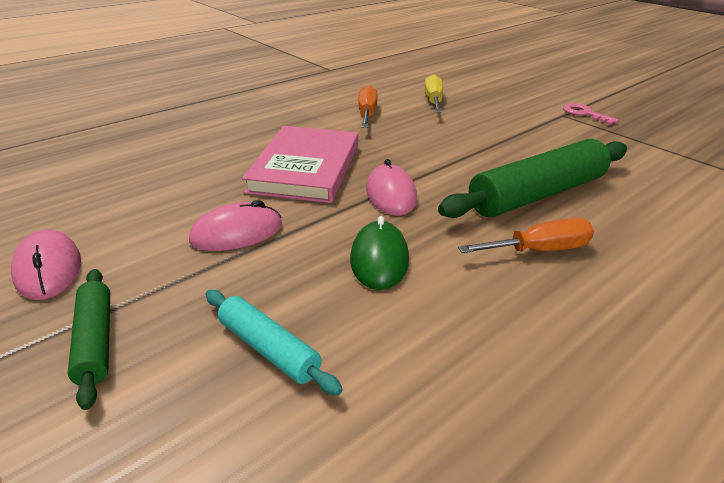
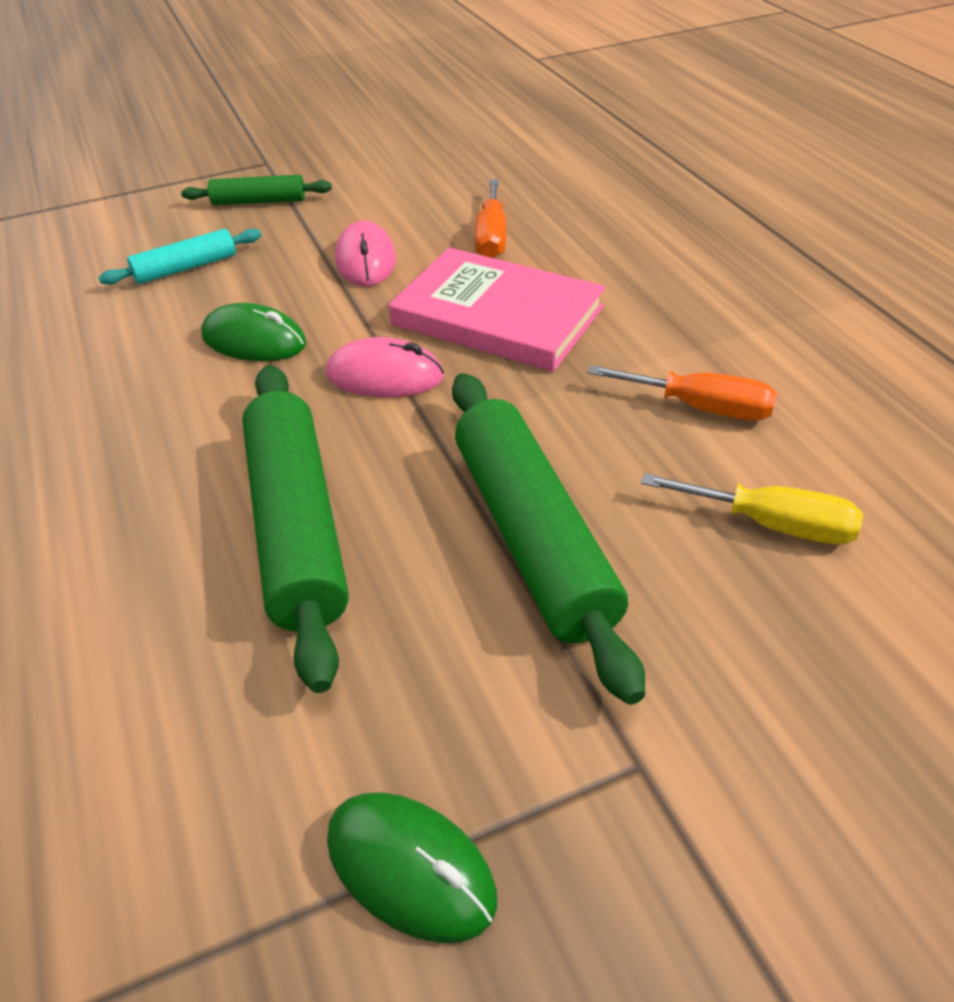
camera: 110 degrees right, 10 degrees up
pink mouse [11,229,81,300] -> none
orange screwdriver [458,218,594,253] -> orange screwdriver moved to [475,179,506,258]
pink key [563,103,619,125] -> none
none -> green mouse [327,792,497,943]
none -> green rolling pin [452,373,645,705]

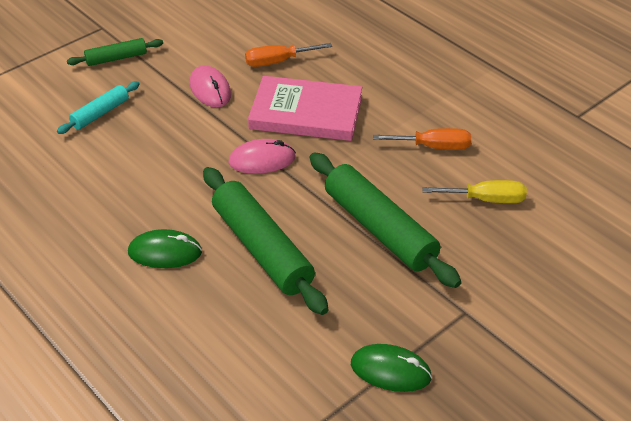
camera: 20 degrees left, 0 degrees up
green mouse [201,303,307,361] -> green mouse moved to [128,229,202,268]
orange screwdriver [475,179,506,258] -> orange screwdriver turned 90 degrees clockwise [245,43,332,67]

